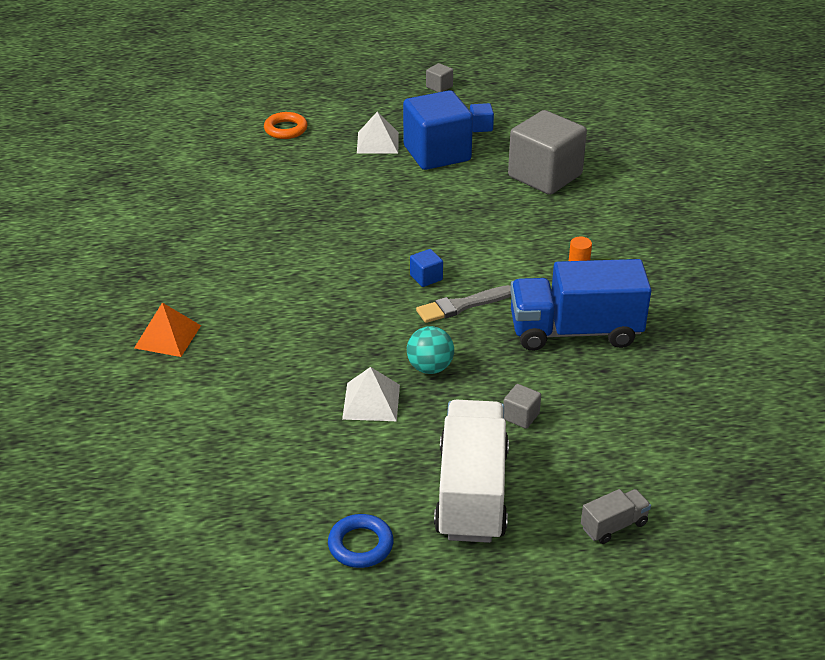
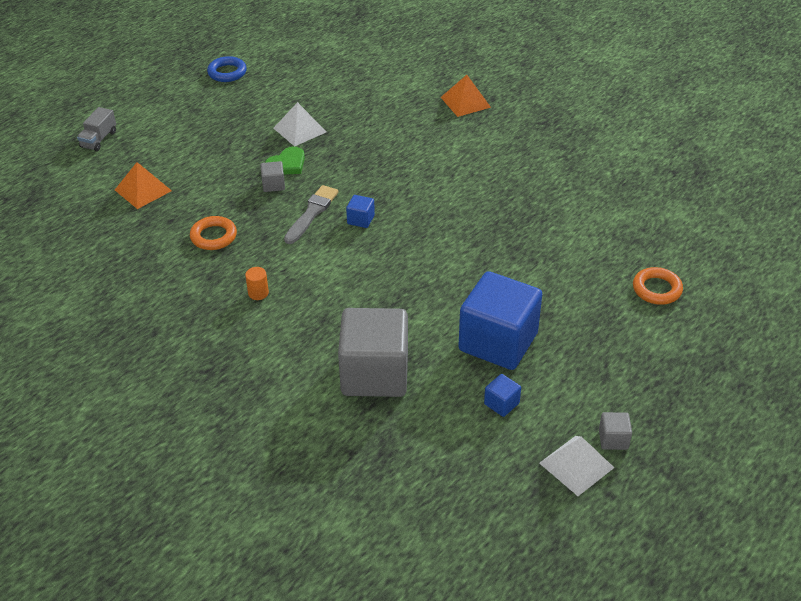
camera: 140 degrees right, 5 degrees up
white pyramid [357,112,399,154] -> white pyramid moved to [539,436,614,496]
turquoise ball [407,326,454,374] -> green heart [265,146,305,175]
white truck [434,400,509,543] -> none
grey cube [503,384,541,429] -> grey cube moved to [261,161,285,192]
blue truck [510,259,651,351] -> orange ring [190,216,237,250]
none -> orange pyramid [115,162,172,209]

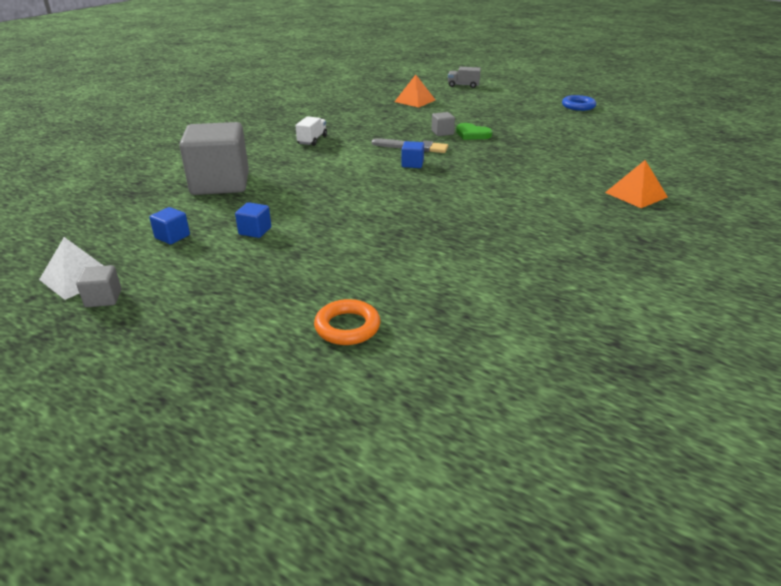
camera: 80 degrees right, 10 degrees down
orange ring [190,216,237,250] -> none
orange cylinder [245,267,269,300] -> white truck [295,116,327,146]
white pyramid [273,102,326,147] -> none
blue cube [458,271,542,370] -> blue cube [235,202,271,238], size x0.40

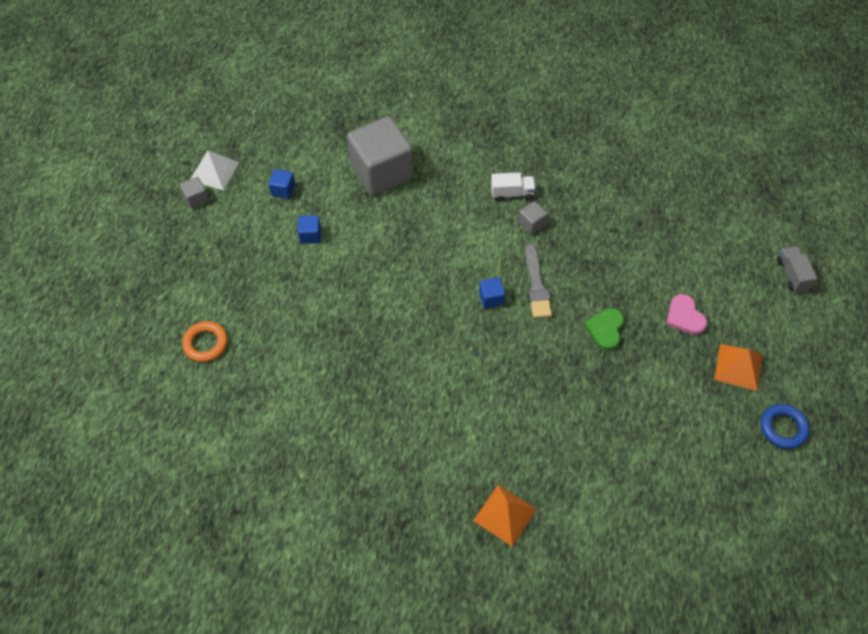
camera: 70 degrees right, 25 degrees up
orange pyramid [394,75,435,108] -> orange pyramid moved to [714,344,763,391]
grey cube [431,112,455,136] -> grey cube moved to [518,201,547,234]
none -> pink heart [666,294,707,335]

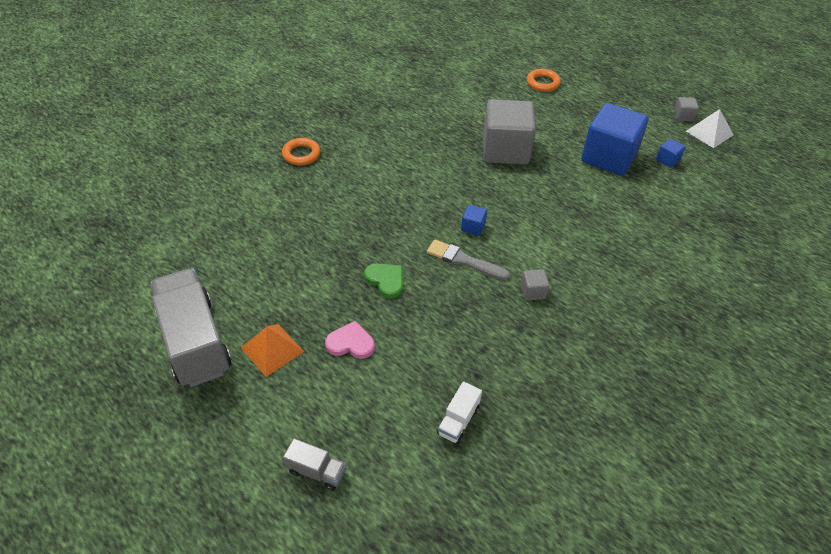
camera: 120 degrees right, 10 degrees down
blue cube [298,215,321,244] -> blue cube [581,103,649,176], size x2.48
grey cube [347,116,414,196] -> grey cube moved to [483,99,536,165]
orange pyramid [473,485,537,547] -> orange ring [282,138,320,166]
white truck [491,172,536,202] -> white truck moved to [437,381,482,444]
blue ring [761,404,810,449] -> grey truck [150,268,232,387]

